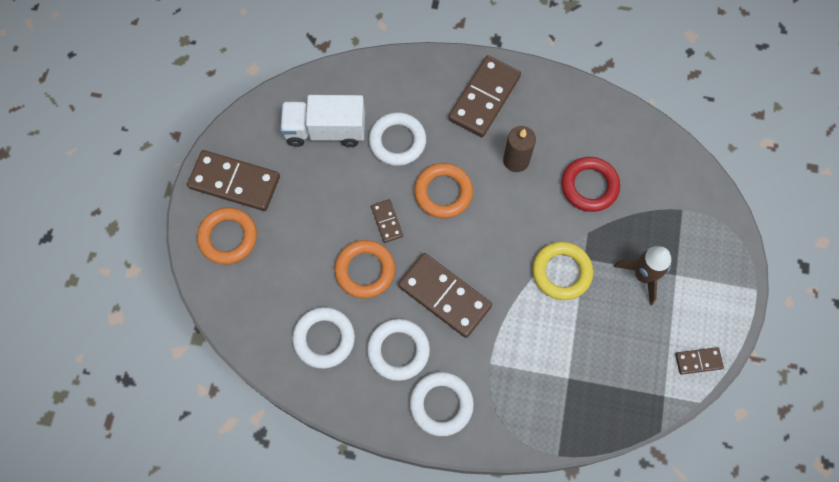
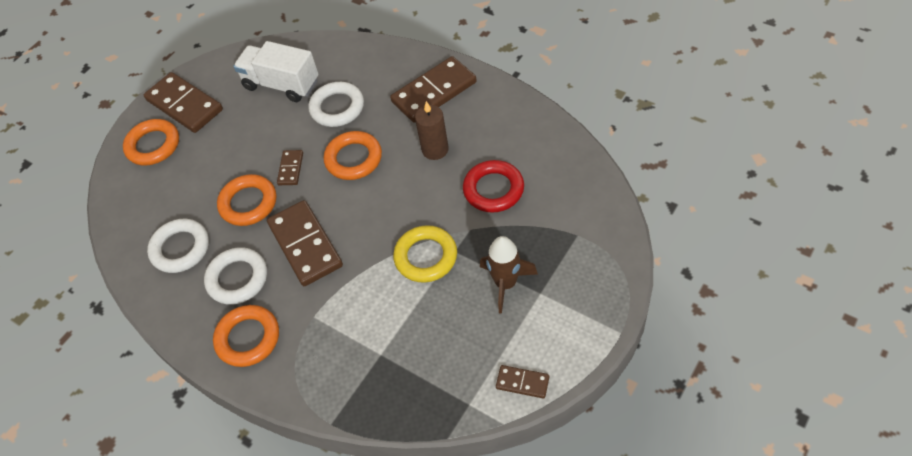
camera: 30 degrees right, 15 degrees down
white ring [410,372,474,436] -> orange ring [213,305,279,367]

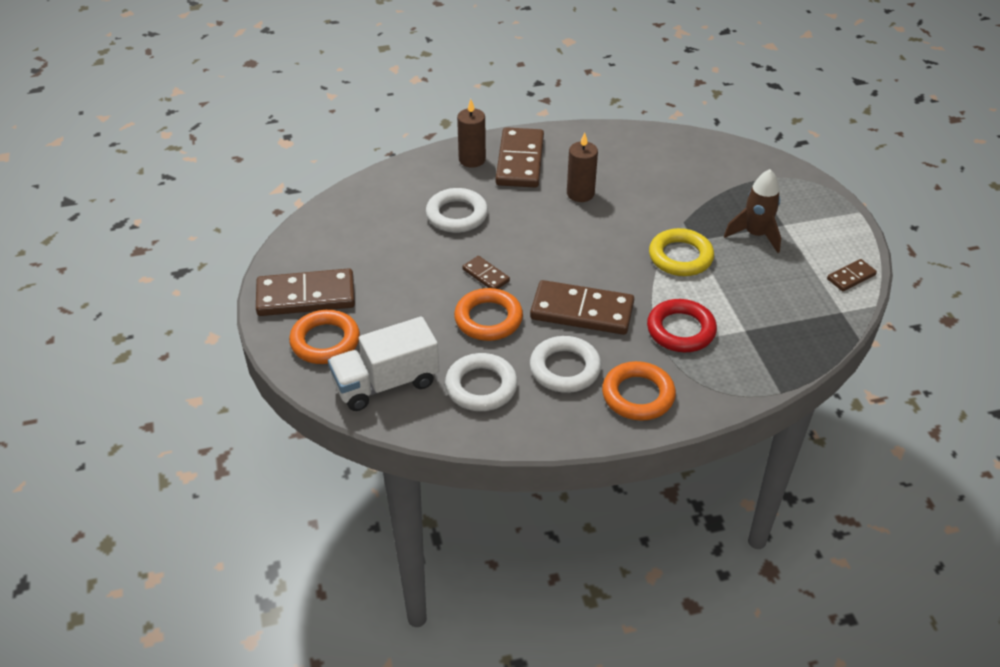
camera: 55 degrees left, 10 degrees down
white truck [233,41,319,102] -> white truck moved to [328,316,439,411]
orange ring [324,131,382,180] -> none
red ring [463,160,524,213] -> red ring moved to [647,299,717,352]
none -> brown candle [457,99,486,167]

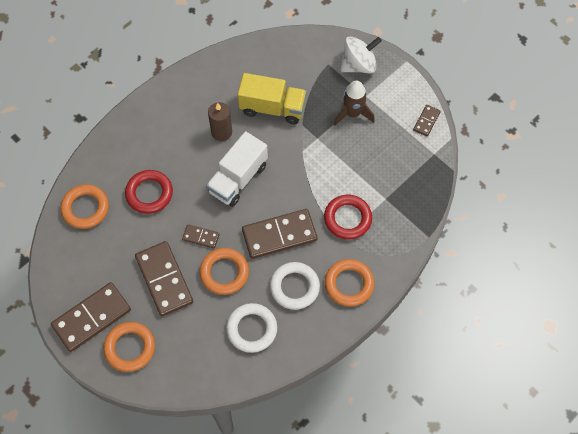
camera: 30 degrees left, 20 degrees up
white truck [328,316,439,411] -> white truck moved to [206,131,268,207]
white ring [426,188,488,233] -> red ring [125,170,173,214]
brown candle [457,99,486,167] -> none
brown domino [496,127,544,188] -> brown domino moved to [135,241,193,316]
yellow ring [649,228,714,276] -> none
none -> orange ring [60,184,109,229]
none -> yellow truck [238,73,307,124]
none -> white spinning top [340,36,382,73]

